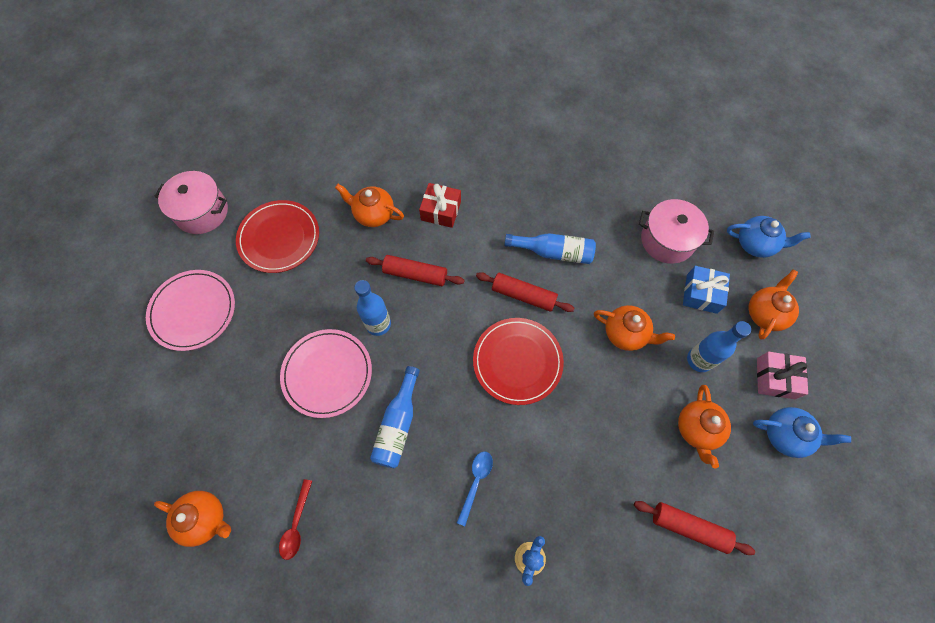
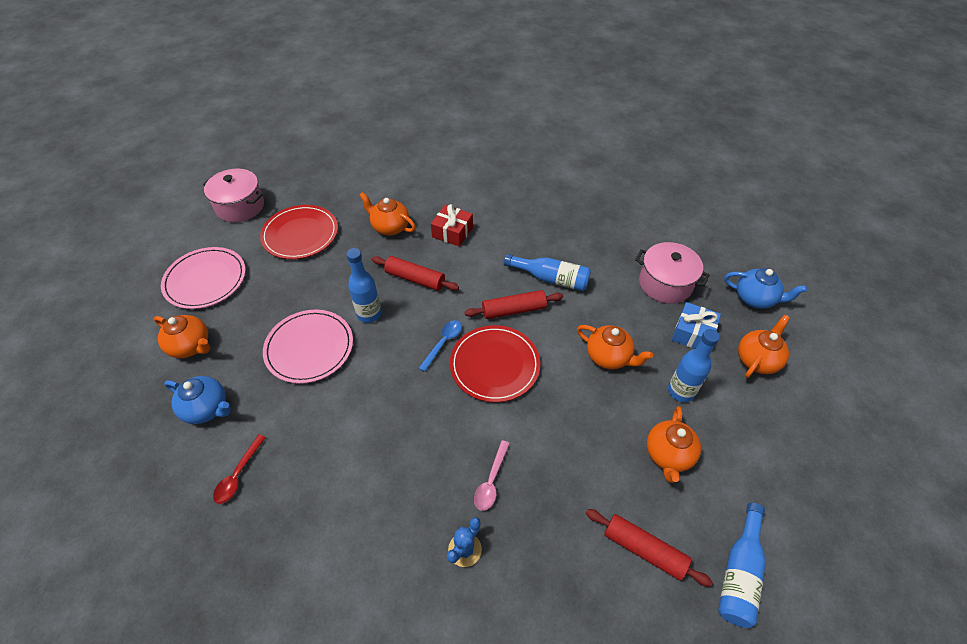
camera: 10 degrees right, 15 degrees down
orange teapot [154,491,231,547] -> orange teapot moved to [154,315,210,358]
blue bottle [370,366,420,468] -> blue bottle moved to [718,503,766,628]
blue spoon [457,452,493,526] -> blue spoon moved to [419,320,462,372]
red rolling pin [476,272,574,312] -> red rolling pin turned 45 degrees counterclockwise [465,290,563,319]
blue teapot [753,407,851,458] -> blue teapot moved to [164,376,231,424]
pink gift [757,352,808,399] -> none
none -> pink spoon [474,440,510,511]

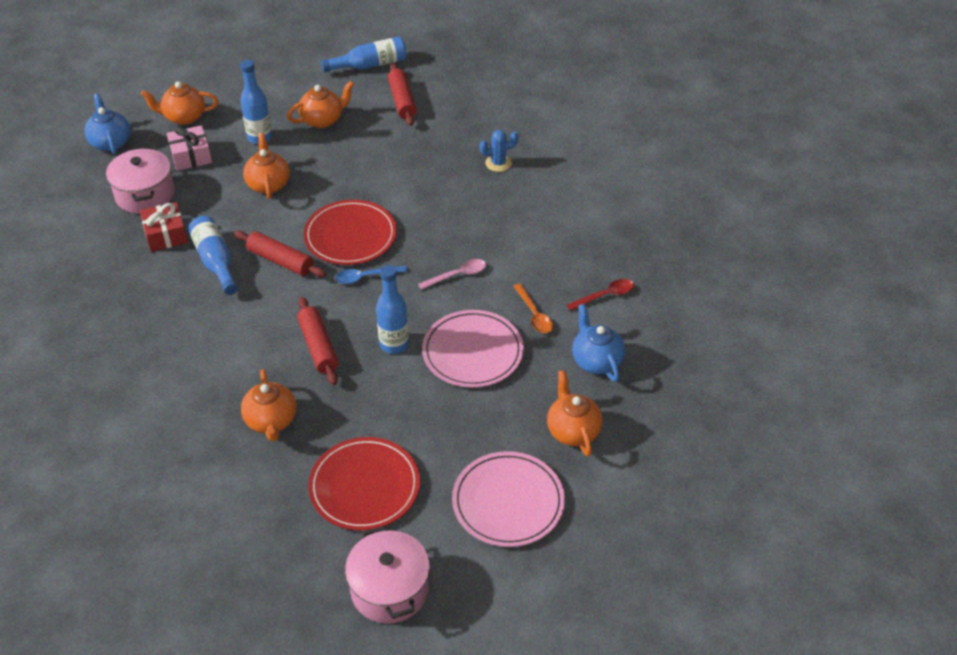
camera: 135 degrees left, 5 degrees down
red gift [431,204,473,247] -> red gift moved to [140,202,188,252]
pink spoon [474,440,510,511] -> pink spoon moved to [418,259,486,290]
blue gift [672,302,721,349] -> pink gift [166,125,212,171]
none -> orange spoon [513,283,553,333]

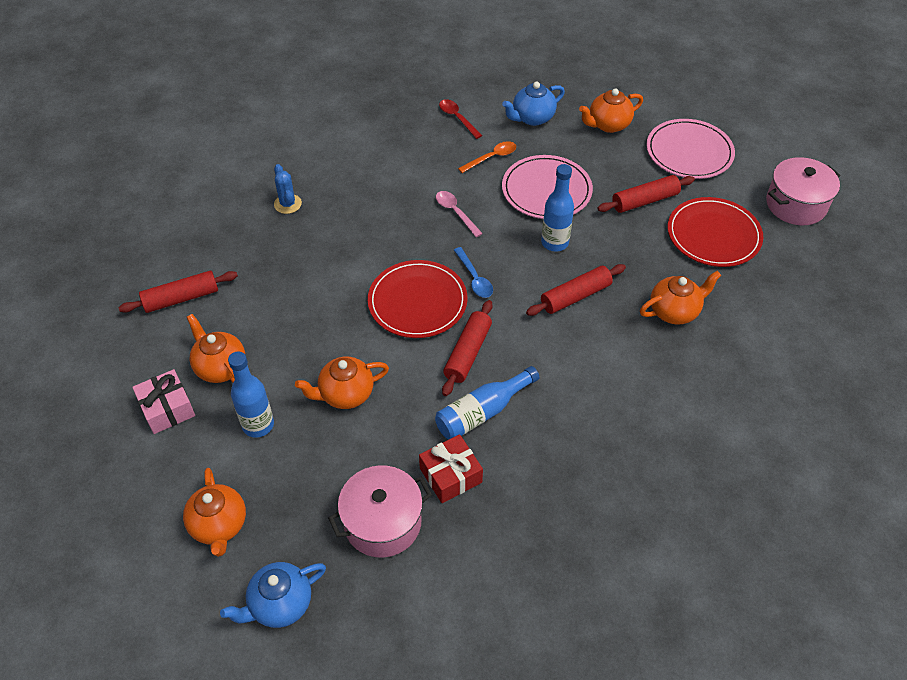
camera: 100 degrees left, 5 degrees up
pink gift [166,125,212,171] -> pink gift moved to [132,369,195,434]
blue bottle [321,37,407,72] -> none
none -> red rolling pin [597,175,695,213]

